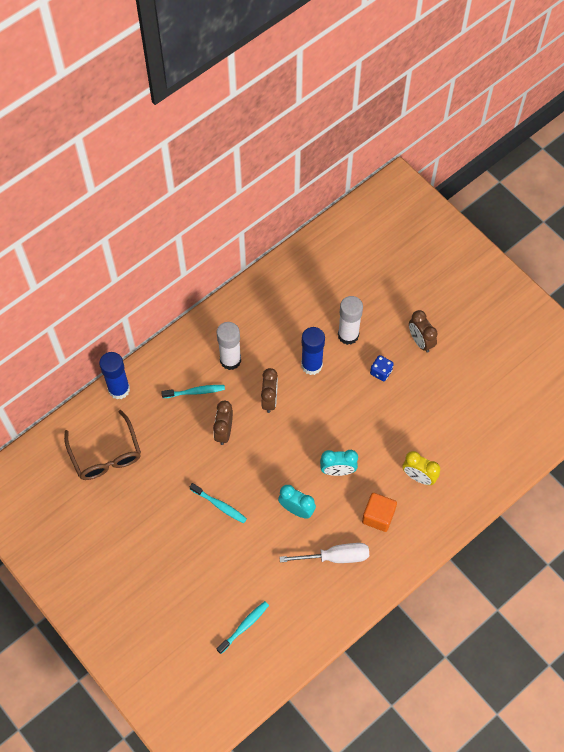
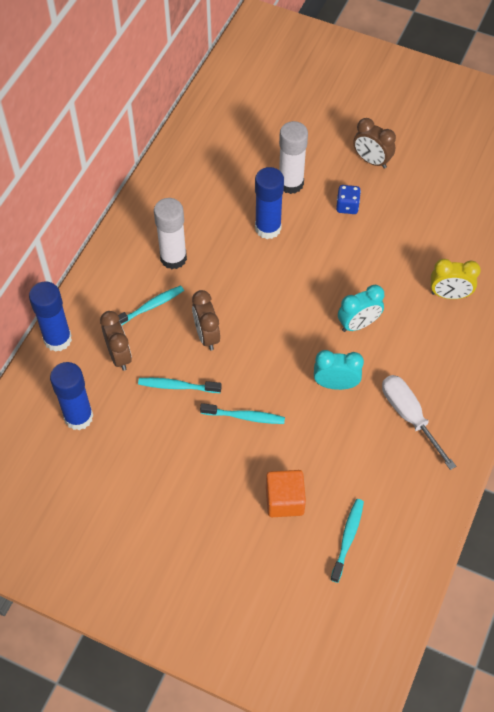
camera: 25 degrees left, 5 degrees down
brown glasses [64,410,141,480] -> blue glue stick [50,362,93,430]
brown clock [261,368,278,413] -> brown clock moved to [100,311,132,371]
white screwdriver [279,543,369,563] -> white screwdriver turned 90 degrees counterclockwise [382,375,456,470]
orange cube [362,493,397,532] -> orange cube moved to [266,470,306,517]
none -> turquoise toothbrush [138,378,222,393]

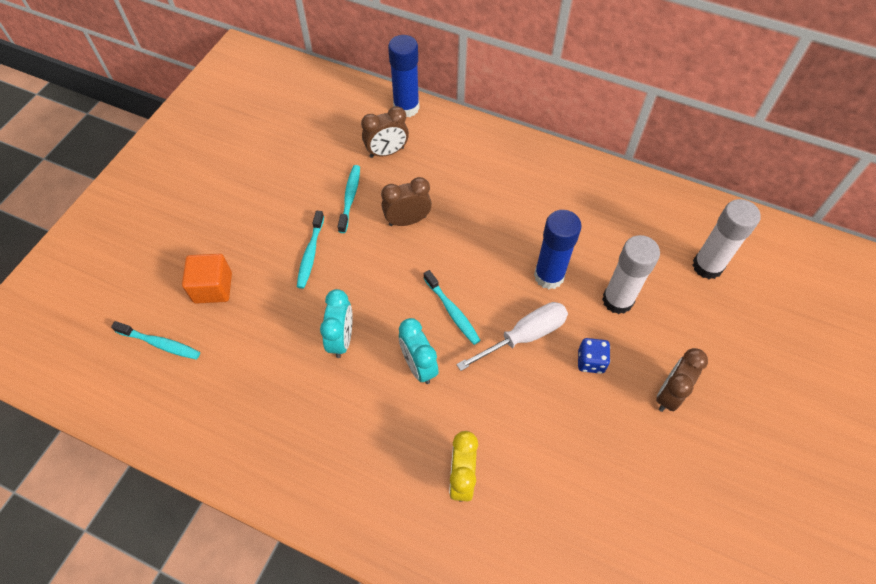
camera: 90 degrees right, 0 degrees up
blue glue stick [50,362,93,430] -> none
turquoise toothbrush [118,285,184,325] -> turquoise toothbrush moved to [424,270,481,345]
white glue stick [154,198,187,269] -> white glue stick moved to [692,199,760,279]
white screwdriver [382,375,456,470] -> white screwdriver moved to [456,302,568,371]

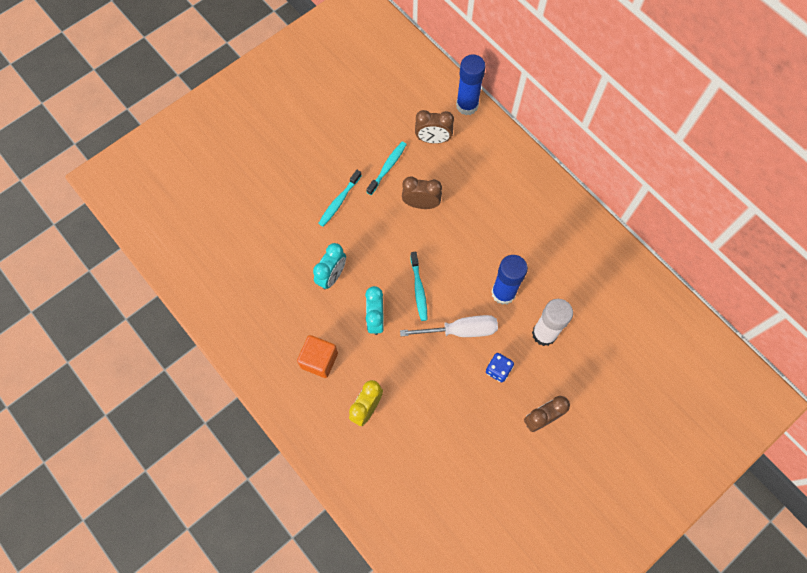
camera: 25 degrees right, 10 degrees up
turquoise toothbrush [111,321,200,359] -> none
orange cube [182,254,232,304] -> orange cube moved to [297,335,338,378]
white glue stick [692,199,760,279] -> none

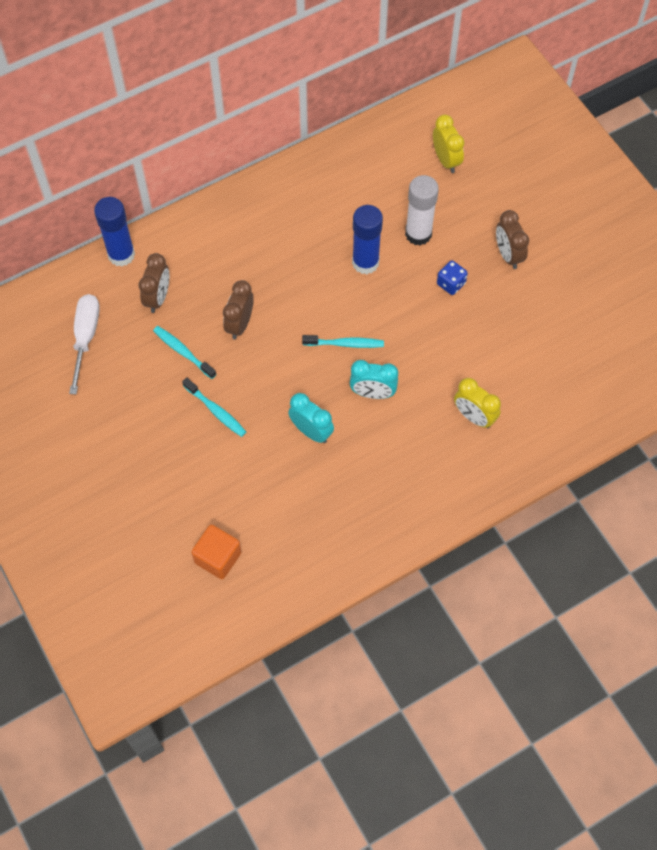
camera: 80 degrees left, 5 degrees down
orange cube [297,335,338,378] -> orange cube moved to [191,525,241,579]
white screwdriver [400,315,498,337] -> white screwdriver moved to [69,294,100,394]
none -> yellow clock [433,114,465,173]

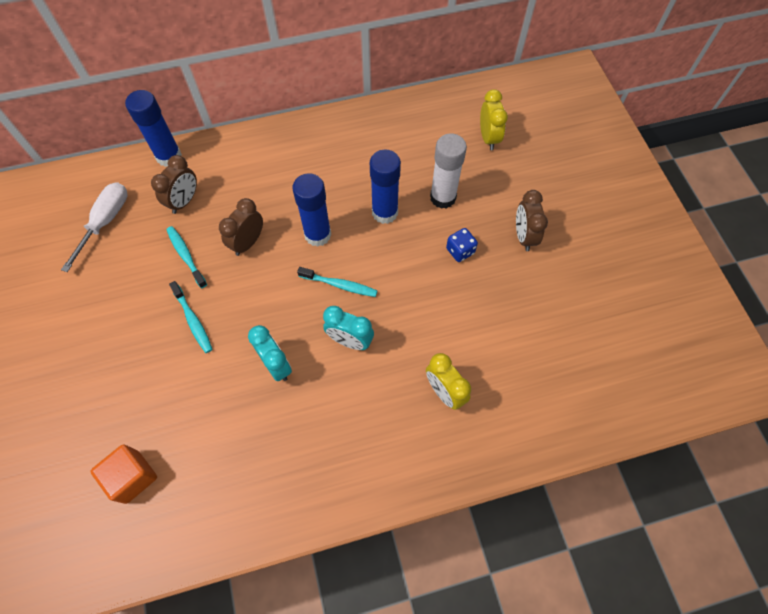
camera: 15 degrees right, 0 degrees up
none -> blue glue stick [292,173,331,247]

